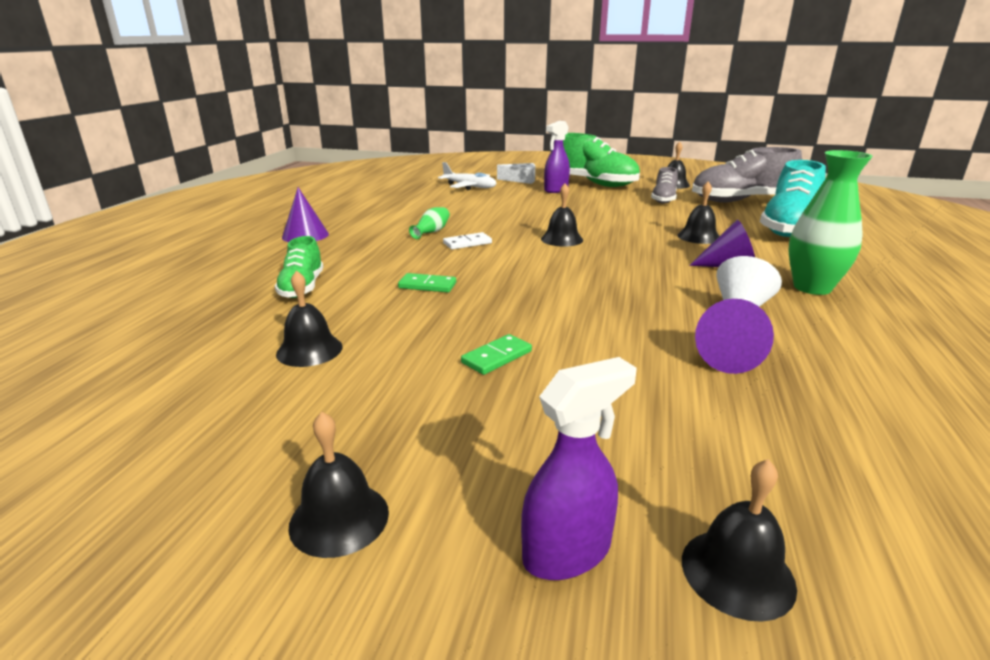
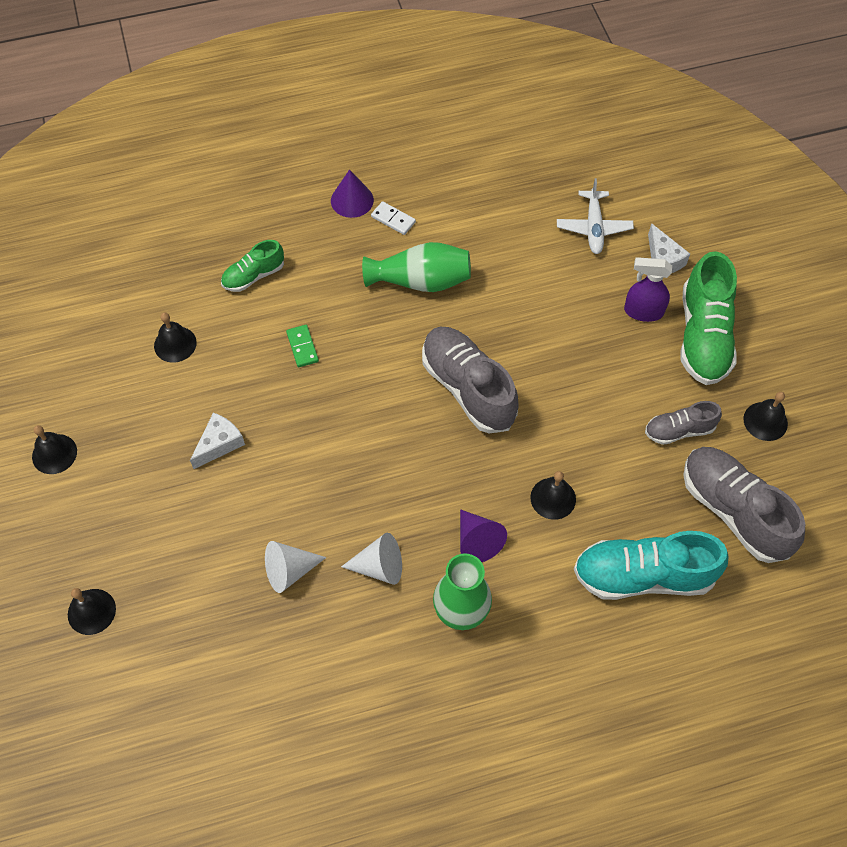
camera: 60 degrees right, 35 degrees up
green vase [409,207,450,239] -> green vase [362,242,471,292], size x2.07
white domino [443,232,492,249] -> white domino moved to [371,201,416,235]
green domino [461,334,532,375] -> white cheese [190,413,245,469]
purple spray bottle [521,357,637,580] -> none
black bell [541,184,583,247] -> grey shoe [422,327,519,433]
purple cone [695,299,774,374] -> white cone [265,541,326,593]

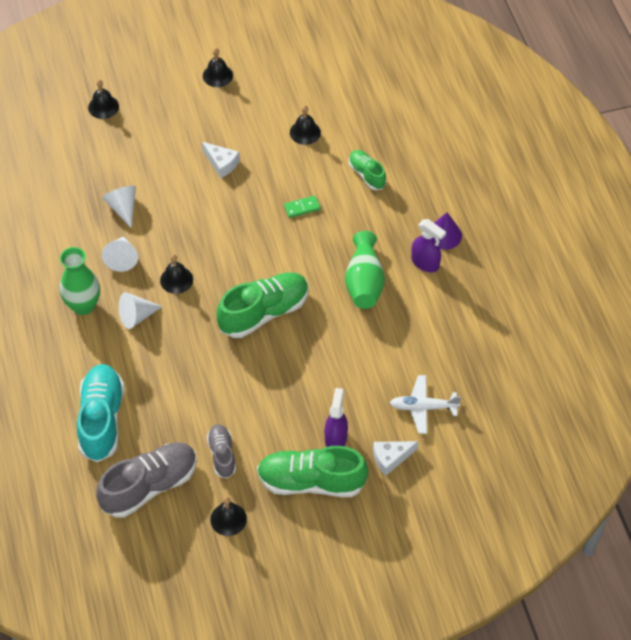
camera: 90 degrees right, 5 degrees down
white domino [371,201,416,235] -> purple spray bottle [411,219,446,273]
grey shoe [422,327,519,433] -> green shoe [216,273,309,338]
purple cone [460,509,507,562] -> white cone [119,292,163,329]
black bell [530,471,576,520] -> black bell moved to [160,254,193,294]

